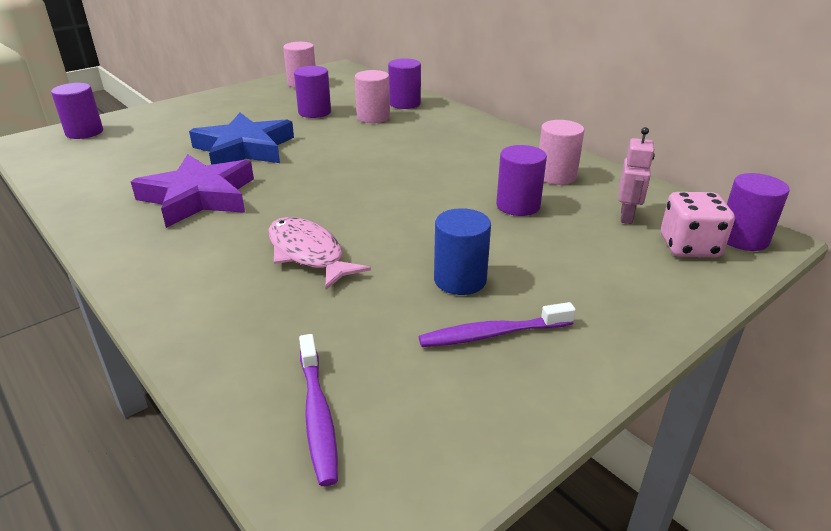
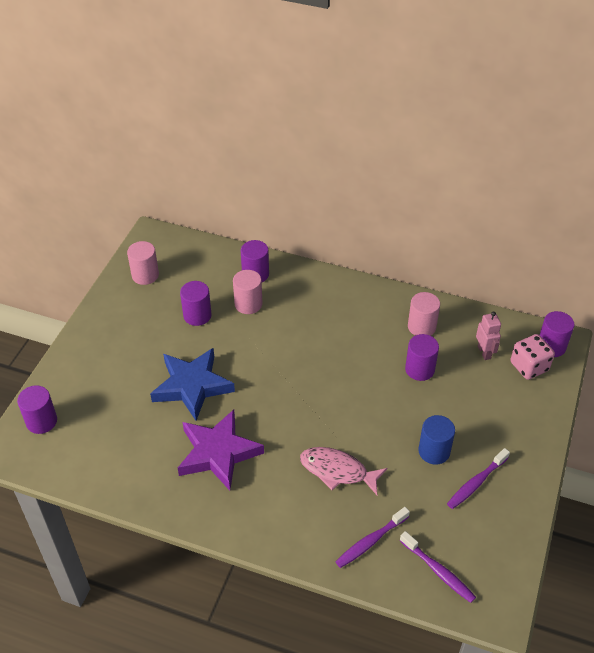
camera: 30 degrees left, 15 degrees up
none -> purple toothbrush [336,507,410,568]

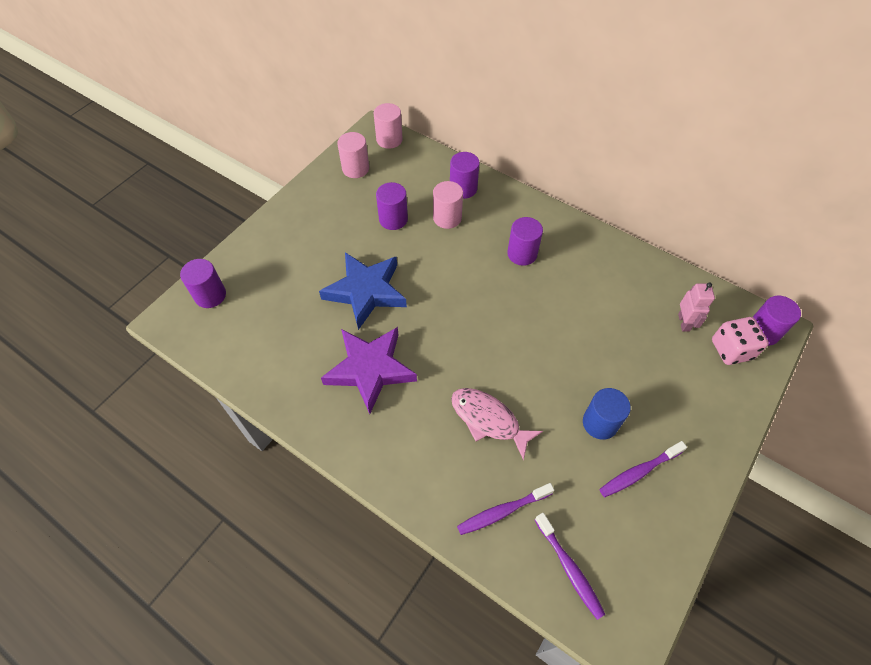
camera: 15 degrees right, 10 degrees up
purple cylinder [405,334,439,381] -> purple cylinder moved to [507,217,543,266]
pink cylinder [408,292,440,336] -> pink cylinder moved to [374,103,403,149]

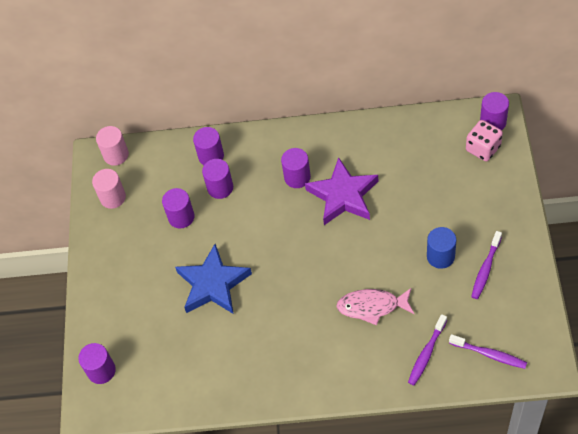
camera: 30 degrees left, 0 degrees up
purple star [321,327,417,414] -> purple star moved to [305,157,378,225]
pink cylinder [433,181,463,229] -> purple cylinder [202,159,233,199]
pink robot [678,283,715,332] -> none

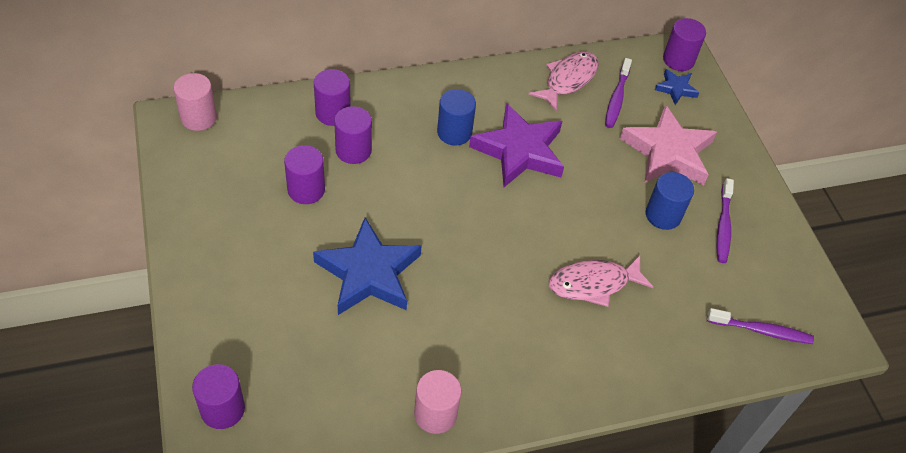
camera: 25 degrees left, 5 degrees down
pink cylinder [92,169,126,209] -> pink cylinder moved to [414,370,461,434]
purple cylinder [281,148,311,188] -> blue cylinder [437,89,476,146]
purple toothbrush [408,314,447,385] -> purple toothbrush moved to [605,58,632,128]
pink dice [466,120,503,161] -> blue star [655,69,699,105]
none -> pink fish [529,51,599,112]
none -> pink star [620,104,717,185]

